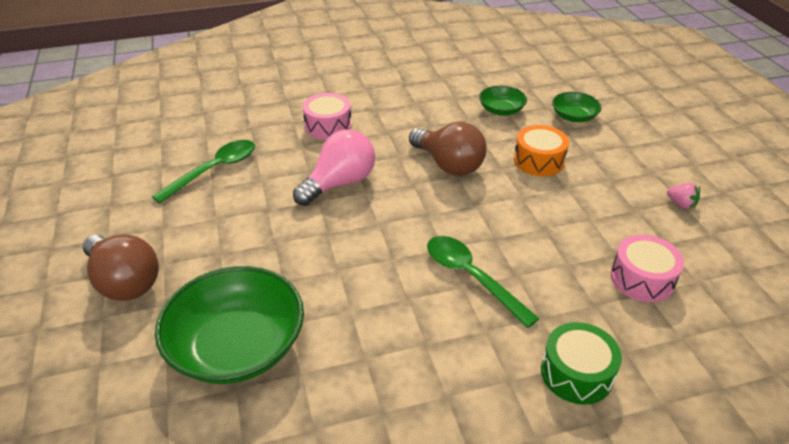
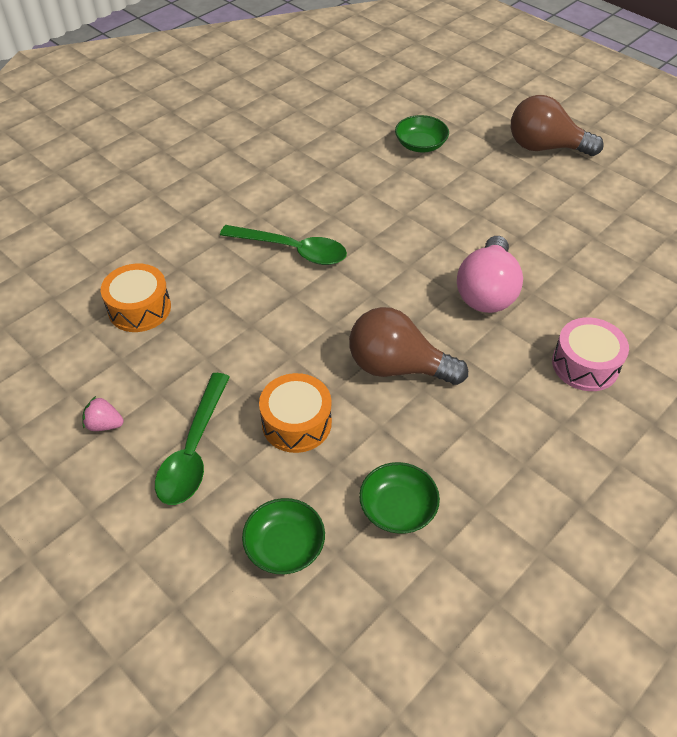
camera: 150 degrees right, 10 degrees up
green spoon [152,140,255,203] -> green spoon moved to [155,373,230,505]
green bowl [155,266,304,384] -> green bowl [395,115,449,153], size x0.51
green drum [541,322,622,405] -> none
pink drum [610,235,684,302] -> orange drum [101,263,171,332]

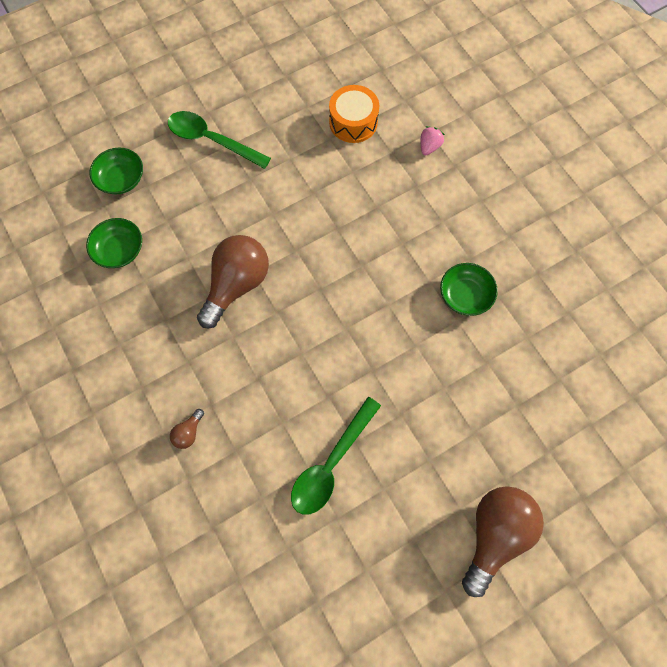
camera: 105 degrees right, 20 degrees up
pink strawberry [83,396,124,431] -> pink strawberry moved to [421,126,445,155]
green spoon [220,225,347,265] -> green spoon moved to [291,397,381,515]
orange drum [259,373,332,453] -> none
green bowl [395,115,449,153] -> green bowl moved to [440,263,498,316]
pink light bulb [457,236,523,313] -> none
pink drum [552,317,629,391] -> brown light bulb [170,409,204,449]

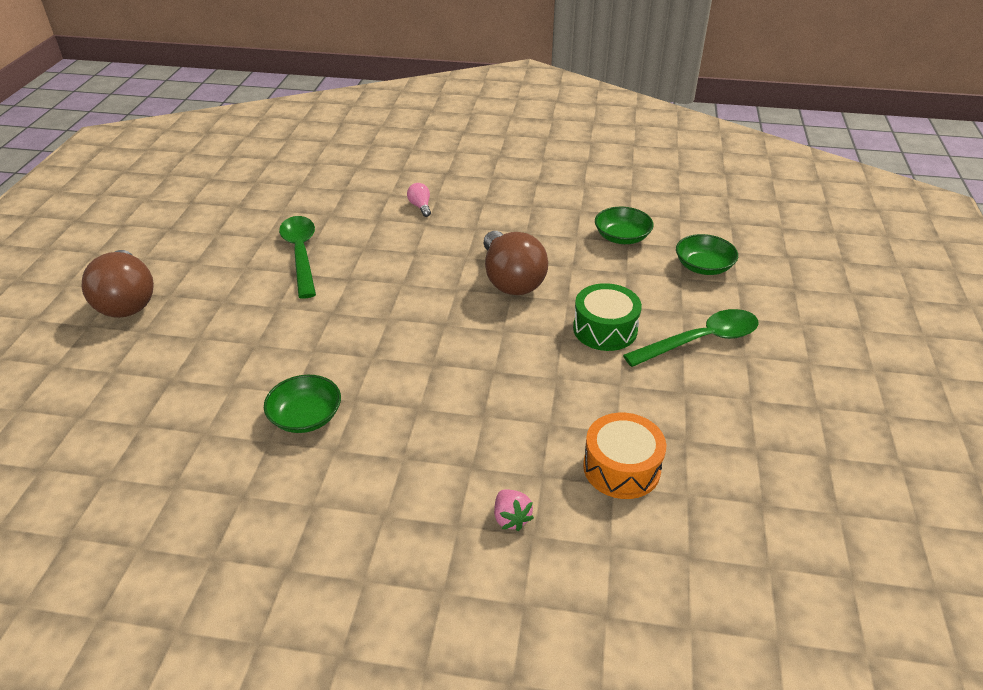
camera: 130 degrees right, 30 degrees down
brown light bulb [170,409,204,449] -> pink light bulb [407,183,431,217]
none -> green drum [573,283,642,351]

